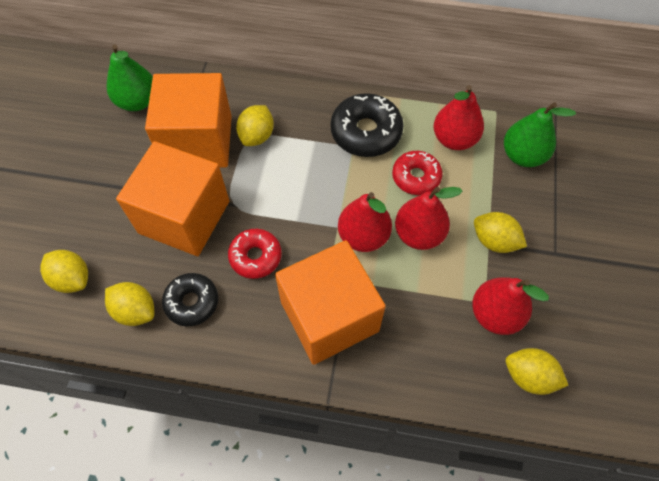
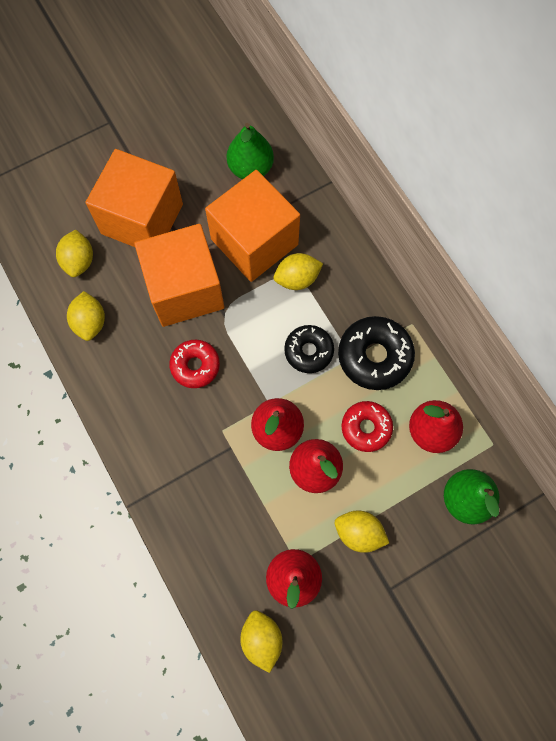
camera: 50 degrees right, 10 degrees up
black donut [162,273,218,326] -> black donut moved to [284,325,334,373]
orange cube [275,240,386,365] -> orange cube moved to [85,149,183,247]
yellow lemon [474,212,527,253] -> yellow lemon turned 60 degrees counterclockwise [335,511,389,553]

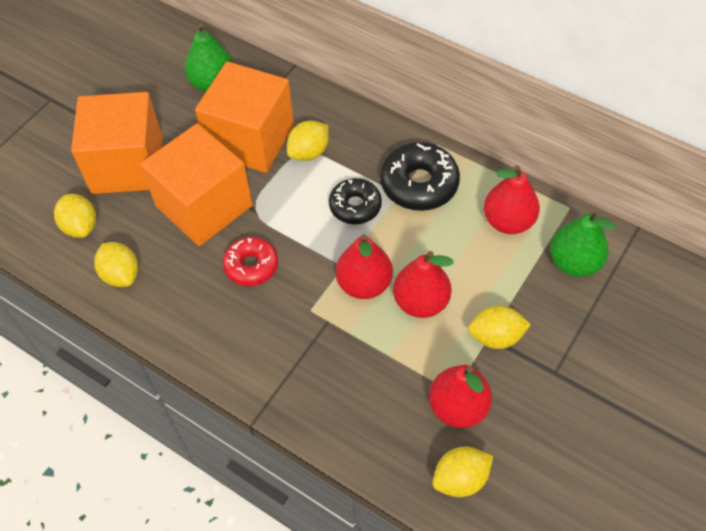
camera: 25 degrees left, 15 degrees down
yellow lemon [240,610,282,673] -> yellow lemon turned 75 degrees counterclockwise [433,447,493,497]
red donut [341,401,393,452] -> none

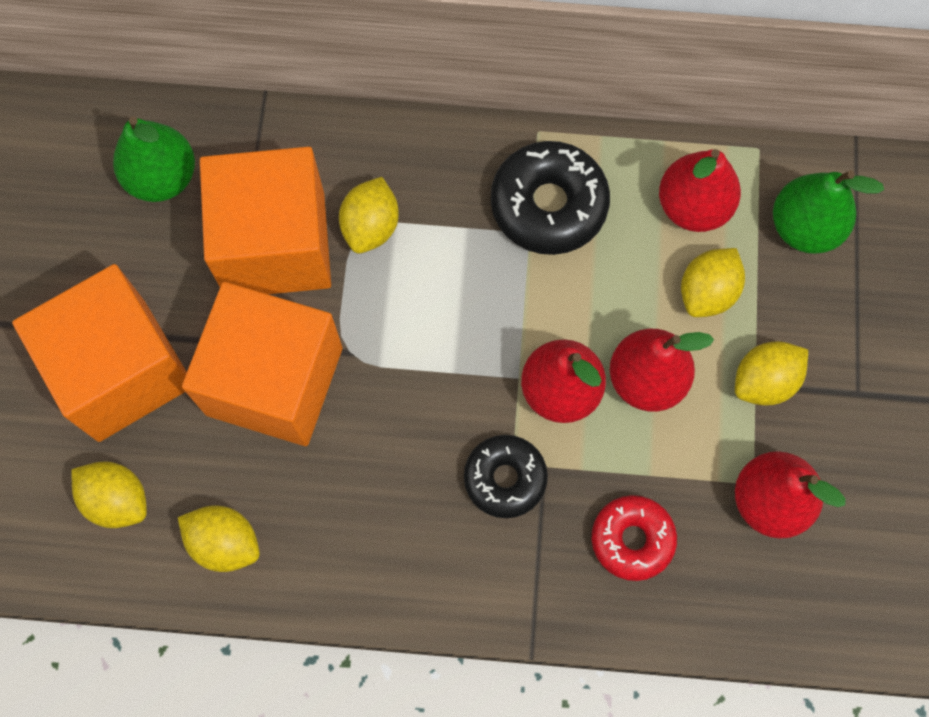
camera: 30 degrees left, 15 degrees up
red donut [223,237,278,286] -> red donut moved to [592,495,677,581]
black donut [329,178,382,224] -> black donut moved to [464,435,548,518]
yellow lemon [433,447,493,497] -> yellow lemon moved to [681,248,745,317]

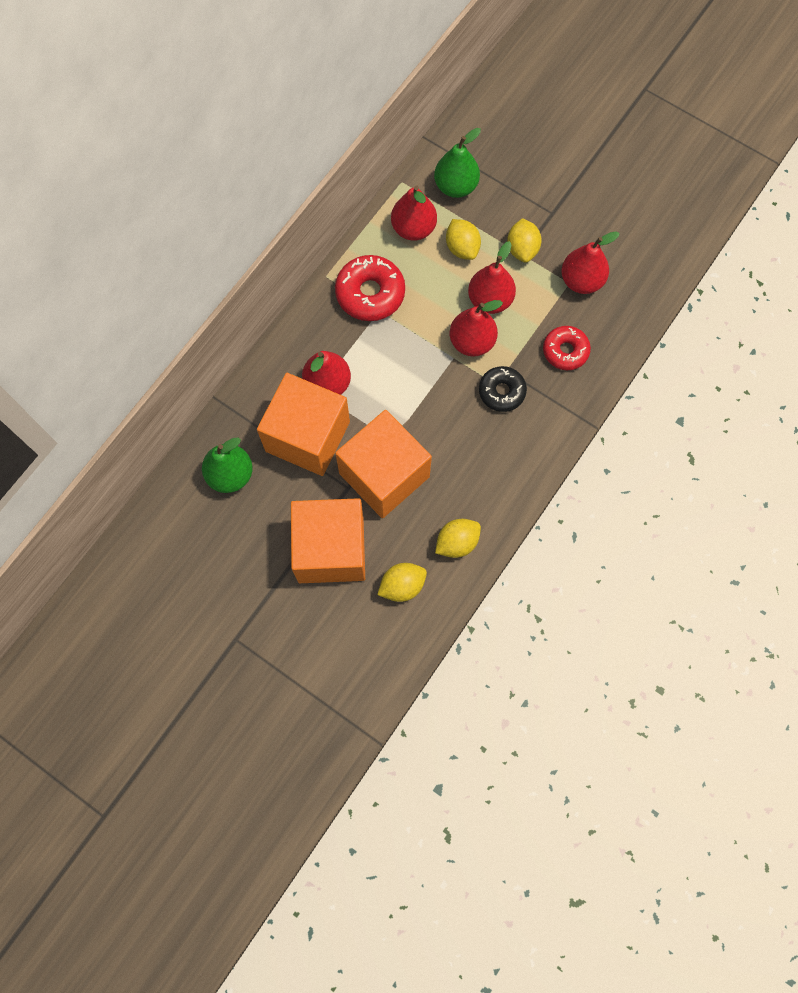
camera: 60 degrees left, 0 degrees up
yellow lemon [339,177,399,254] -> red pear [302,351,351,395]
black donut [491,141,610,255] -> red donut [335,255,405,321]

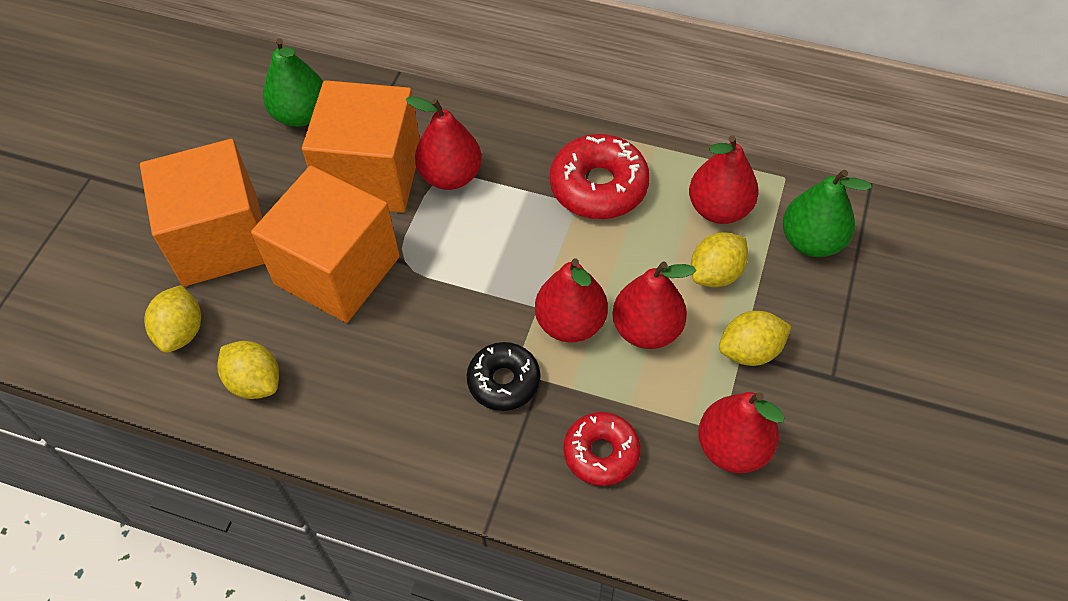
camera: 75 degrees right, 15 degrees down
yellow lemon [377,563,427,602] -> yellow lemon turned 45 degrees clockwise [144,285,201,353]

